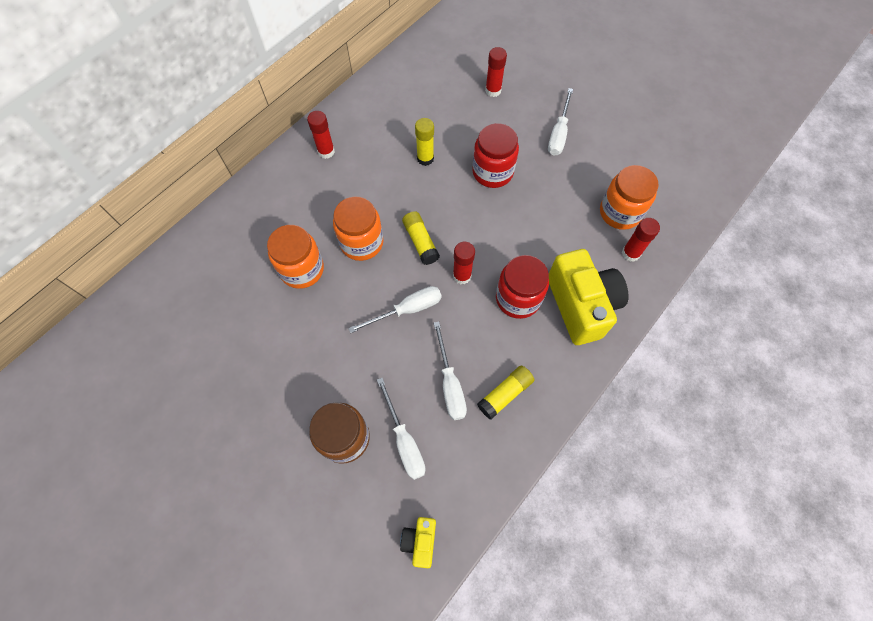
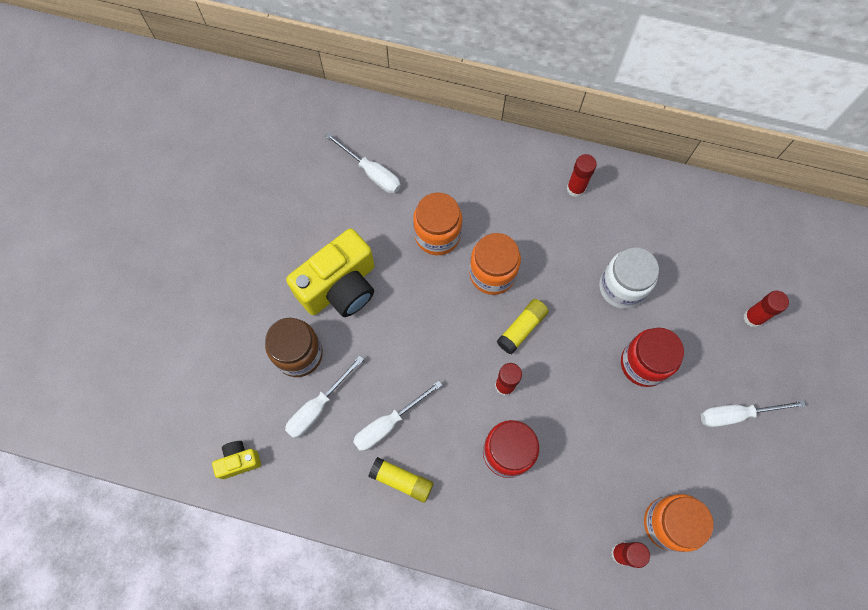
camera: 65 degrees right, 5 degrees up
white screwdriver [348,286,442,333] -> white screwdriver moved to [325,133,401,194]
yellow glue stick [415,118,434,166] -> white jar [599,247,659,309]
yellow camera [549,249,629,345] -> yellow camera moved to [286,228,375,317]

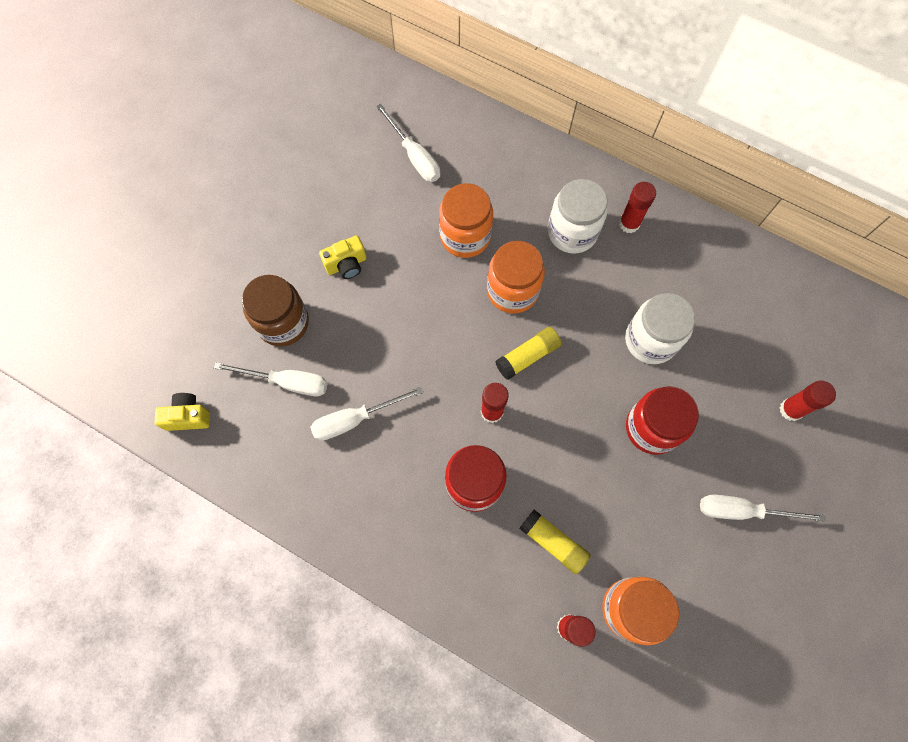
camera: 15 degrees right, 0 degrees up
white screwdriver [285,356,364,438] -> white screwdriver turned 135 degrees counterclockwise [214,362,327,396]
yellow camera [286,228,375,317] -> yellow camera [319,235,367,279], size x0.47
yellow glue stick [368,457,433,503] -> yellow glue stick moved to [519,510,591,574]
none -> white jar [548,179,607,254]

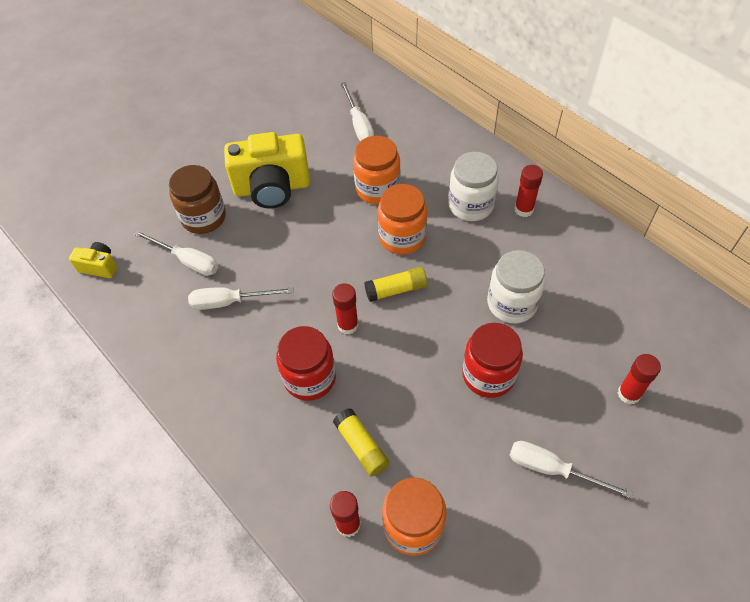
camera: 20 degrees right, 15 degrees down
yellow camera [319,235,367,279] -> yellow camera [224,132,310,209], size x2.12

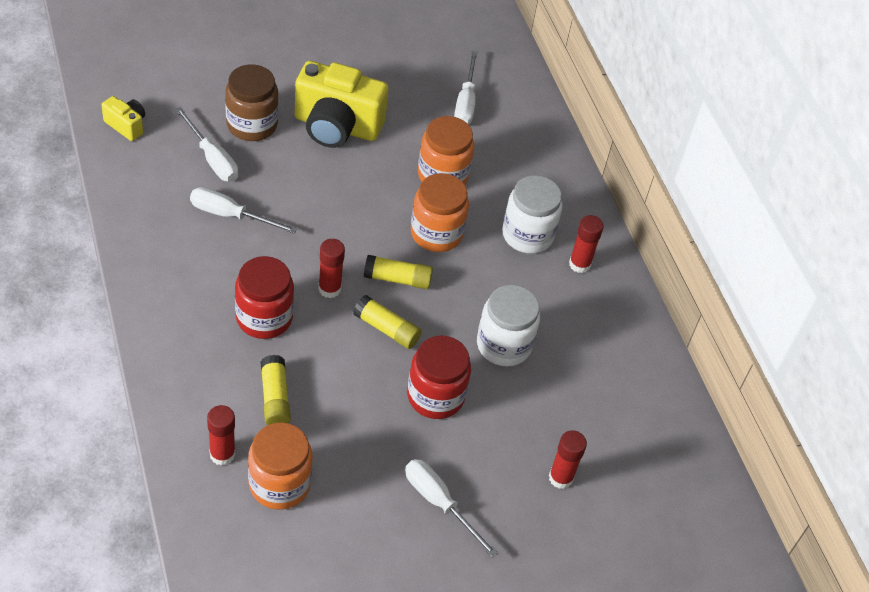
camera: 15 degrees right, 5 degrees down
none -> yellow glue stick [353,295,422,349]

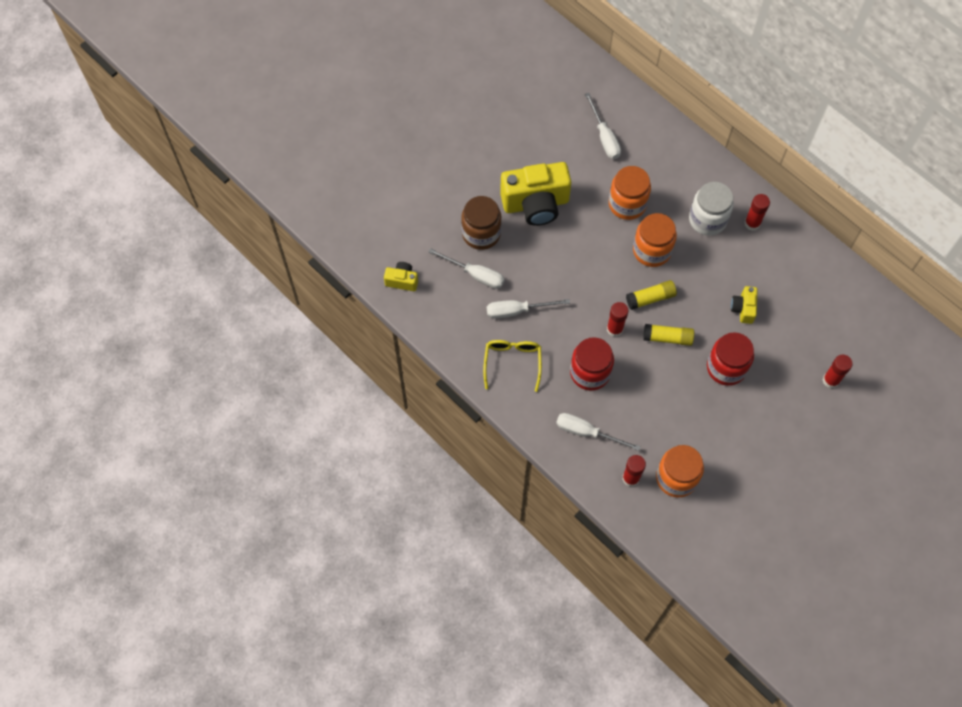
camera: 20 degrees left, 15 degrees up
yellow glue stick [260,355,291,425] -> none
white screwdriver [405,459,498,558] -> white screwdriver moved to [556,413,641,451]
white jar [477,285,540,366] -> yellow camera [731,286,758,324]
none -> yellow glasses [483,340,542,392]

